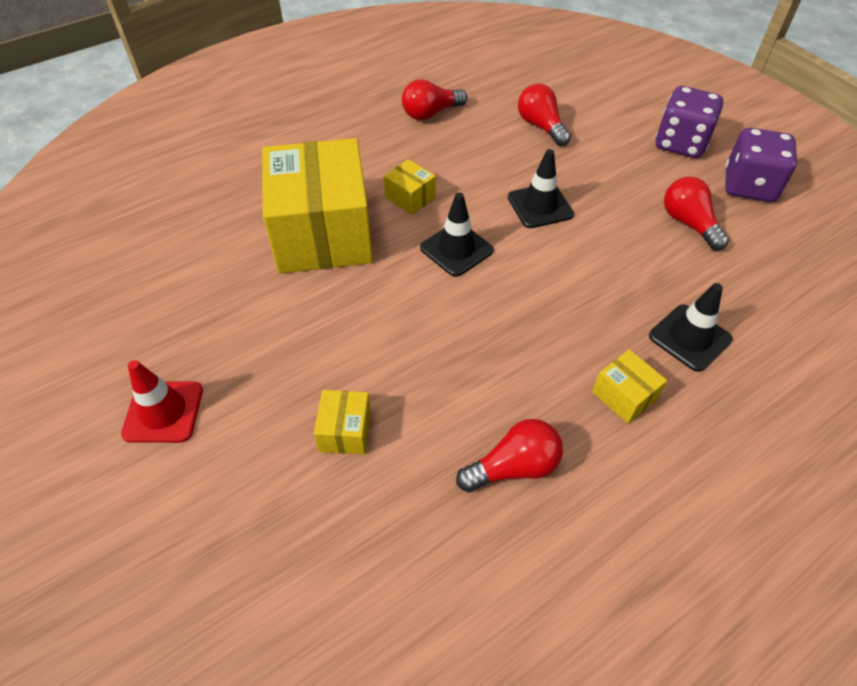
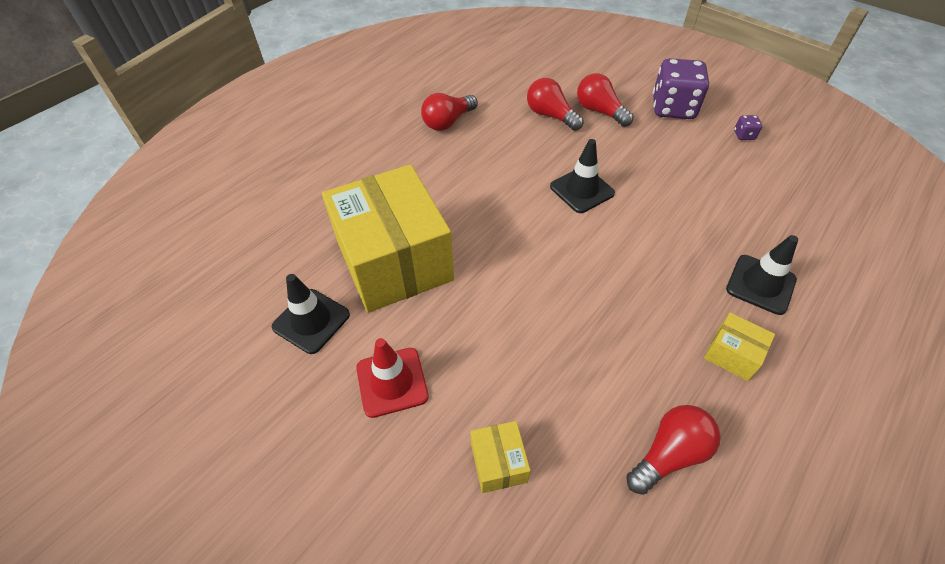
camera: 15 degrees left, 0 degrees up
red traffic cone [121,360,203,443] -> red traffic cone moved to [356,338,429,418]
yellow box [384,159,436,215] -> none
black traffic cone [420,193,494,277] -> black traffic cone moved to [272,274,350,354]
red light bulb [664,177,729,250] -> red light bulb moved to [577,73,634,127]
purple dice [725,128,797,202] -> purple dice [734,115,762,140], size x0.41

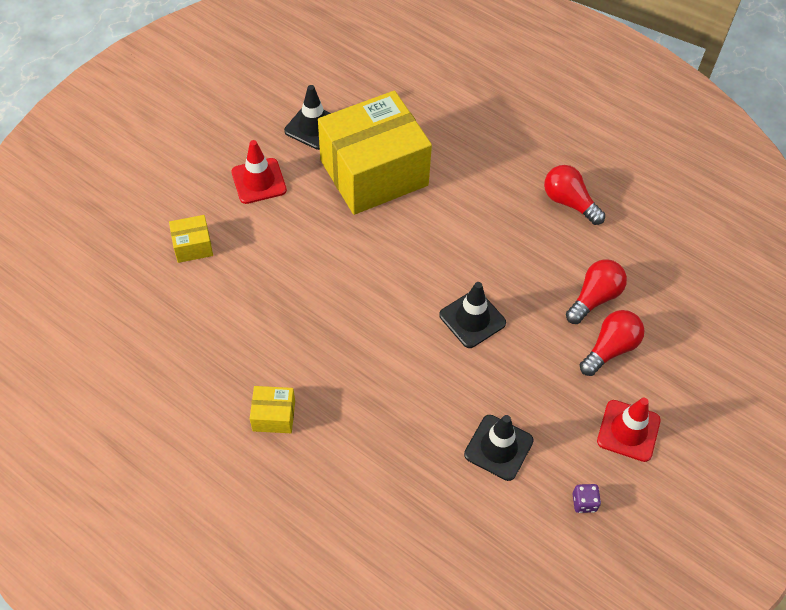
camera: 85 degrees right, 5 degrees up
red light bulb [626,405,721,495] -> none
purple dice [653,58,709,119] -> red traffic cone [597,398,661,462]
yellow box [704,313,775,381] -> yellow box turned 60 degrees clockwise [250,386,295,433]
black traffic cone [726,235,798,315] -> black traffic cone moved to [464,415,534,481]

